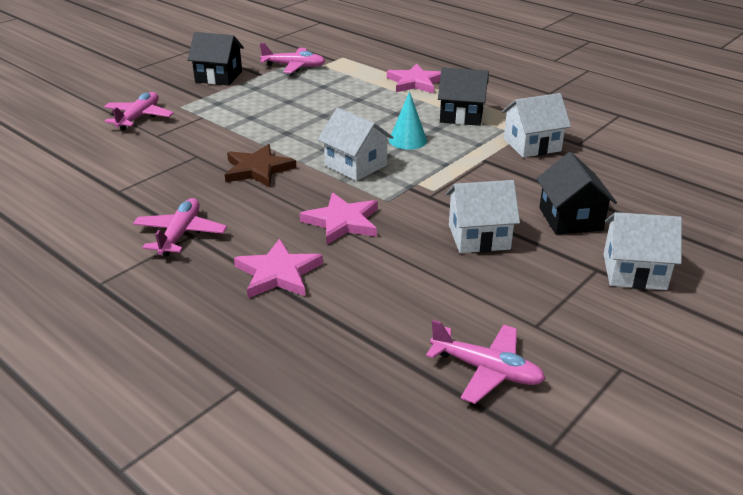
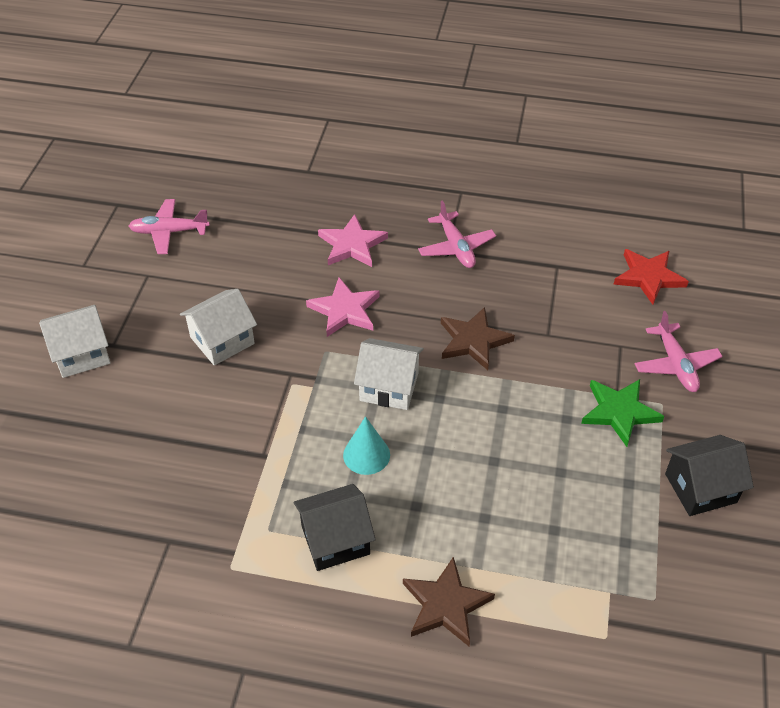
camera: 150 degrees right, 15 degrees up
pink plane [260,43,325,73] -> none
pink star [387,64,441,94] -> brown star [403,556,495,646]
white house [502,93,571,158] -> none
black house [536,152,617,235] -> none
none -> green star [581,379,665,447]
none -> red star [613,249,689,305]

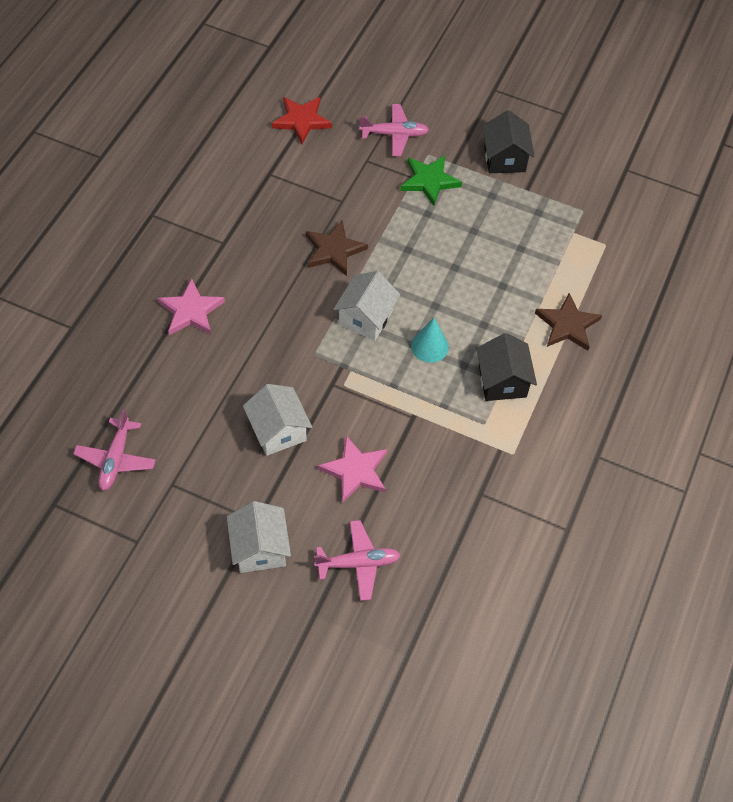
camera: 80 degrees left, 10 degrees up
pink star [306,277,380,337] -> pink star moved to [318,436,387,503]
pink plane [418,200,496,268] -> pink plane moved to [314,520,400,601]

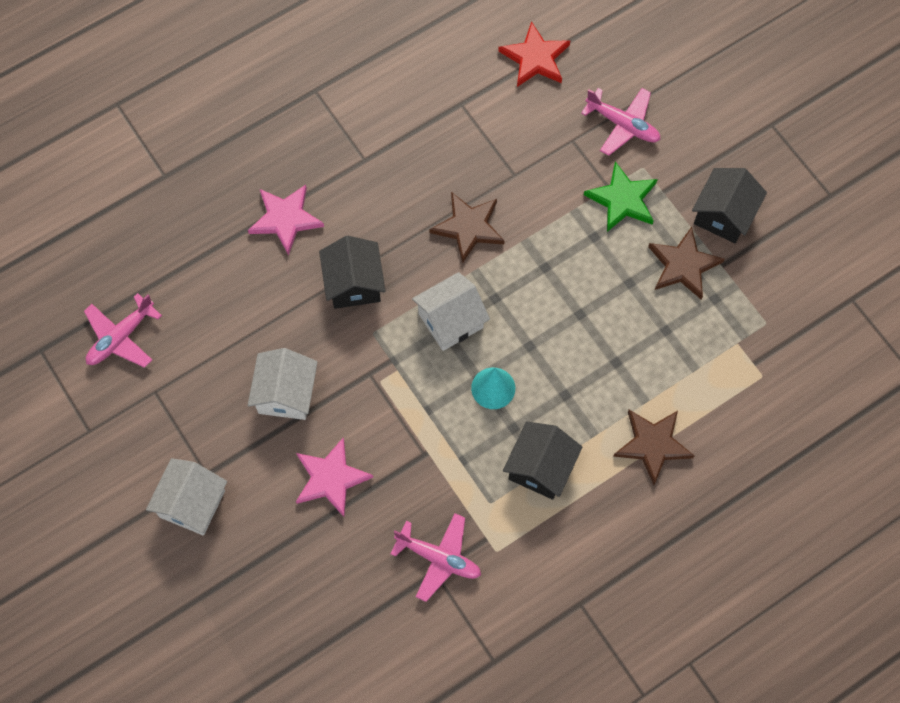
camera: 35 degrees right, 10 degrees up
pink plane [314,520,400,601] -> pink plane moved to [390,513,481,602]
none -> black house [319,236,386,309]
none -> brown star [648,227,724,300]

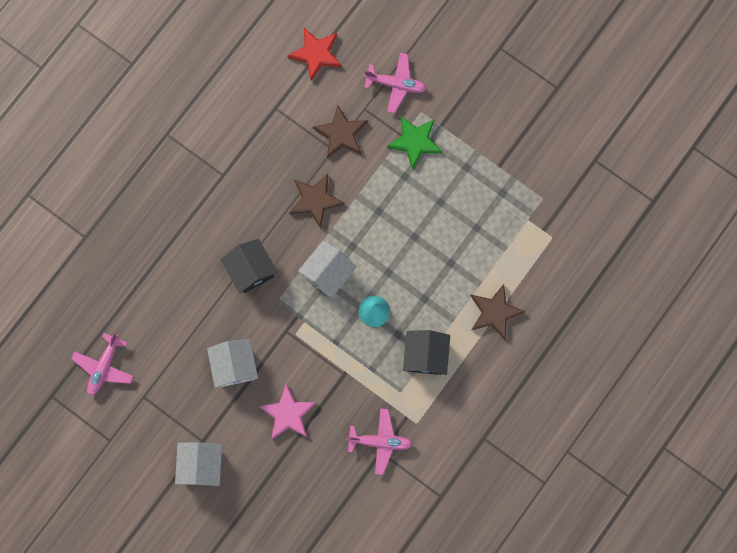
camera: 20 degrees left, 10 degrees up
pink star [248,185,324,255] -> none
brown star [648,227,724,300] -> brown star moved to [313,105,368,158]
black house [692,168,767,243] -> none

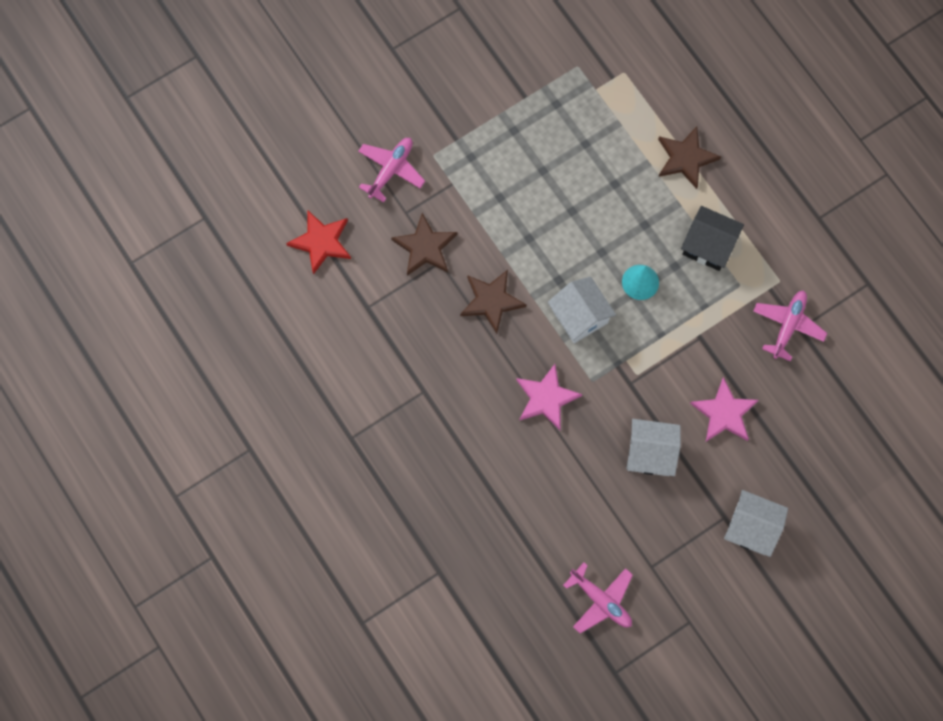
camera: 70 degrees left, 5 degrees down
black house [221,239,278,294] -> pink star [516,364,582,430]
green star [387,116,442,170] -> none

